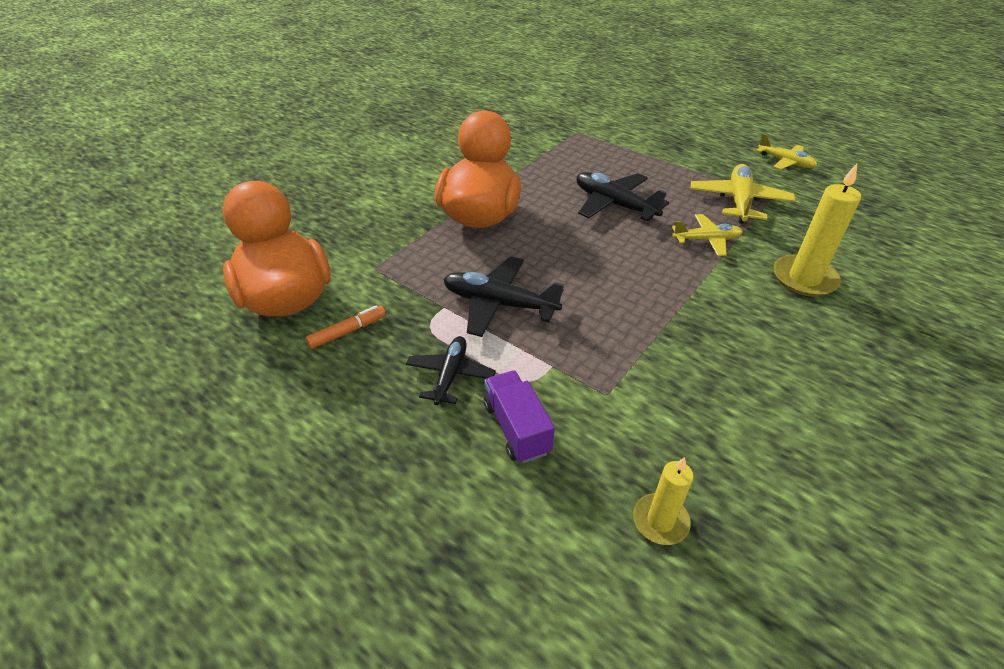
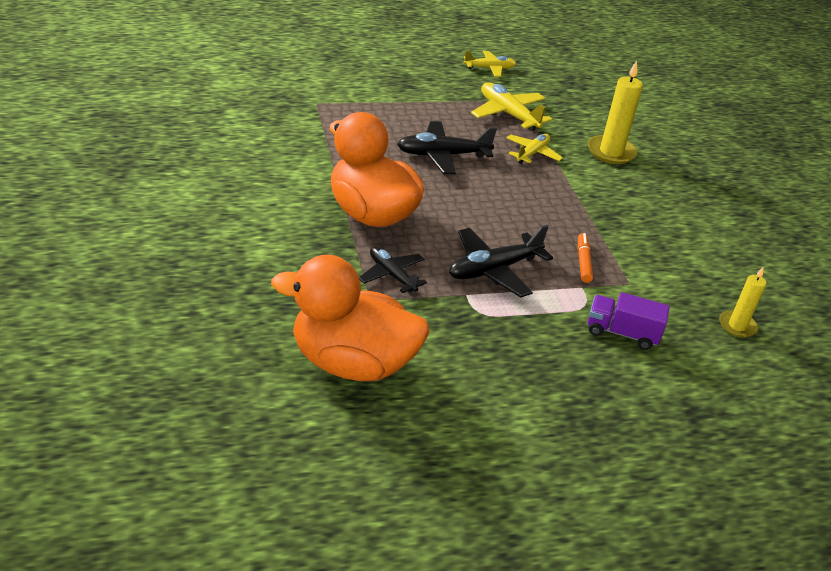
camera: 55 degrees left, 5 degrees down
orange marker [306,305,386,349] -> orange marker moved to [578,233,593,283]
black plane [406,336,496,405] -> black plane moved to [359,247,427,293]

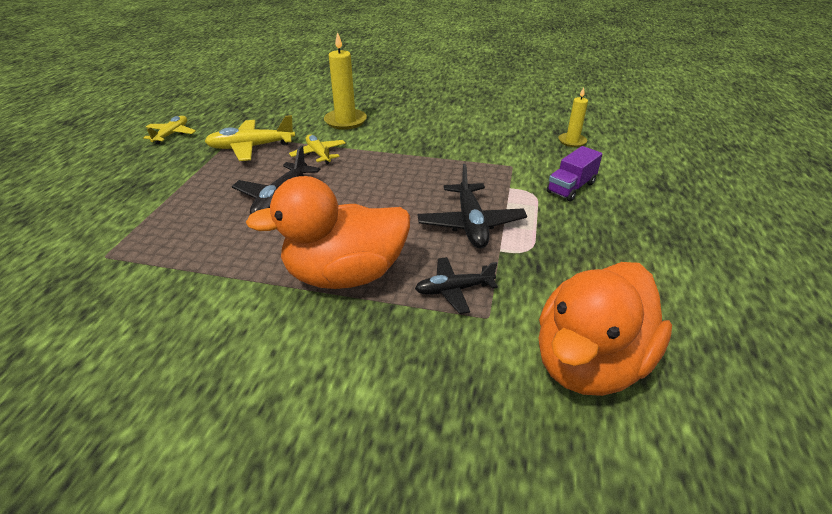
camera: 60 degrees left, 0 degrees up
orange marker [578,233,593,283] -> none

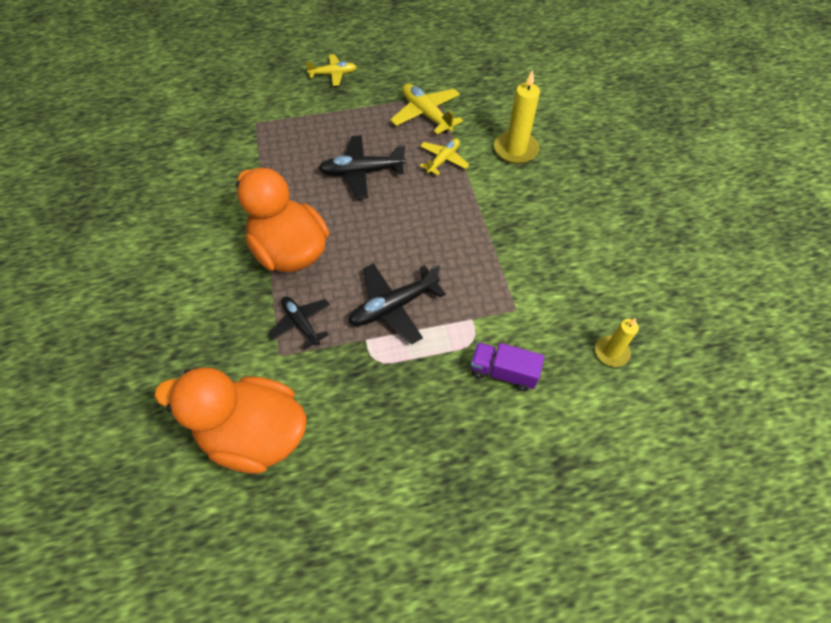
camera: 65 degrees right, 20 degrees up
yellow plane [143,116,196,144] -> yellow plane moved to [305,54,357,86]

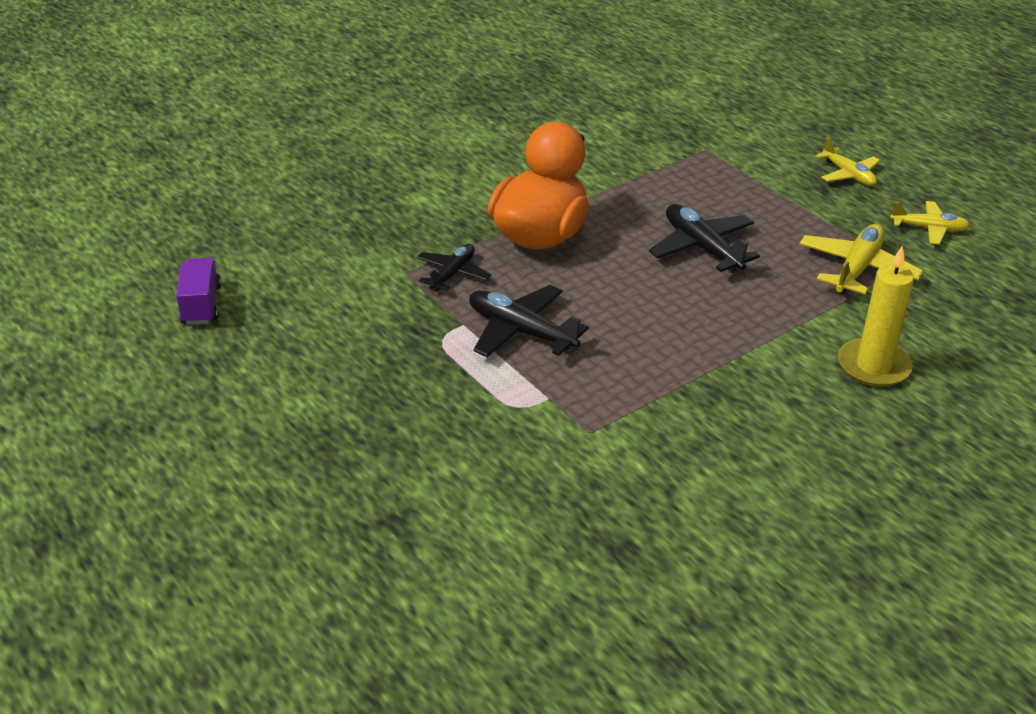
camera: 65 degrees right, 20 degrees down
orange duck [154,367,307,474] -> none
yellow plane [420,138,469,175] -> yellow plane moved to [890,201,970,245]
purple truck [471,342,544,391] -> purple truck moved to [176,258,221,325]
yellow candle [595,318,639,367] -> none

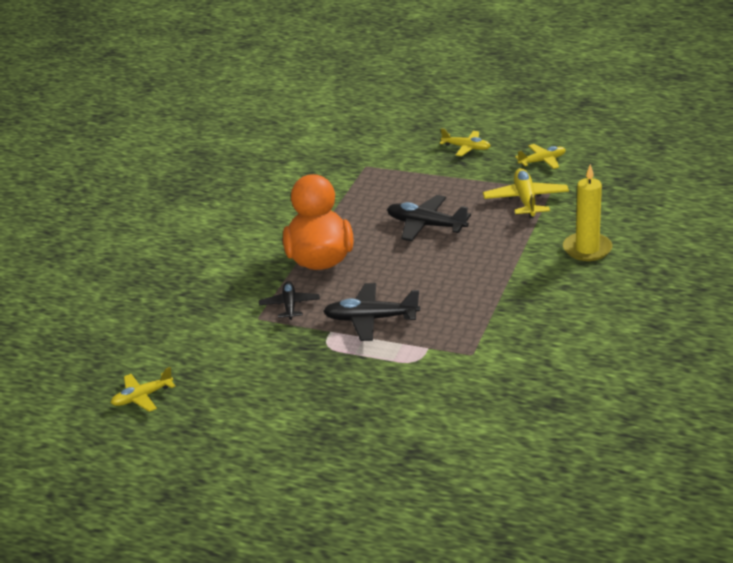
camera: 30 degrees left, 5 degrees down
purple truck [176,258,221,325] -> yellow plane [111,367,175,412]

